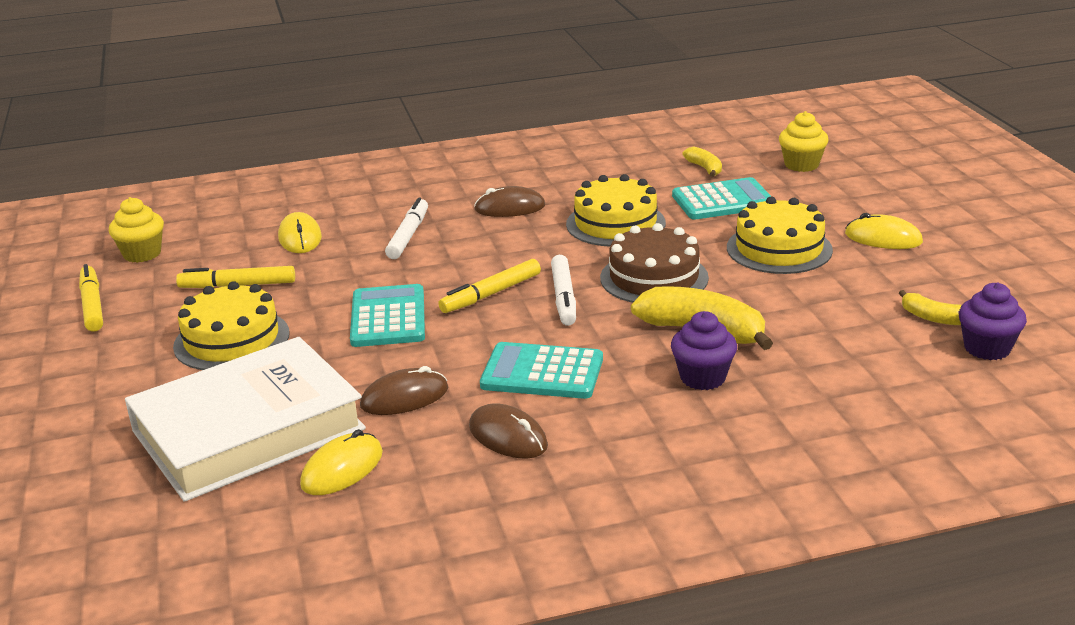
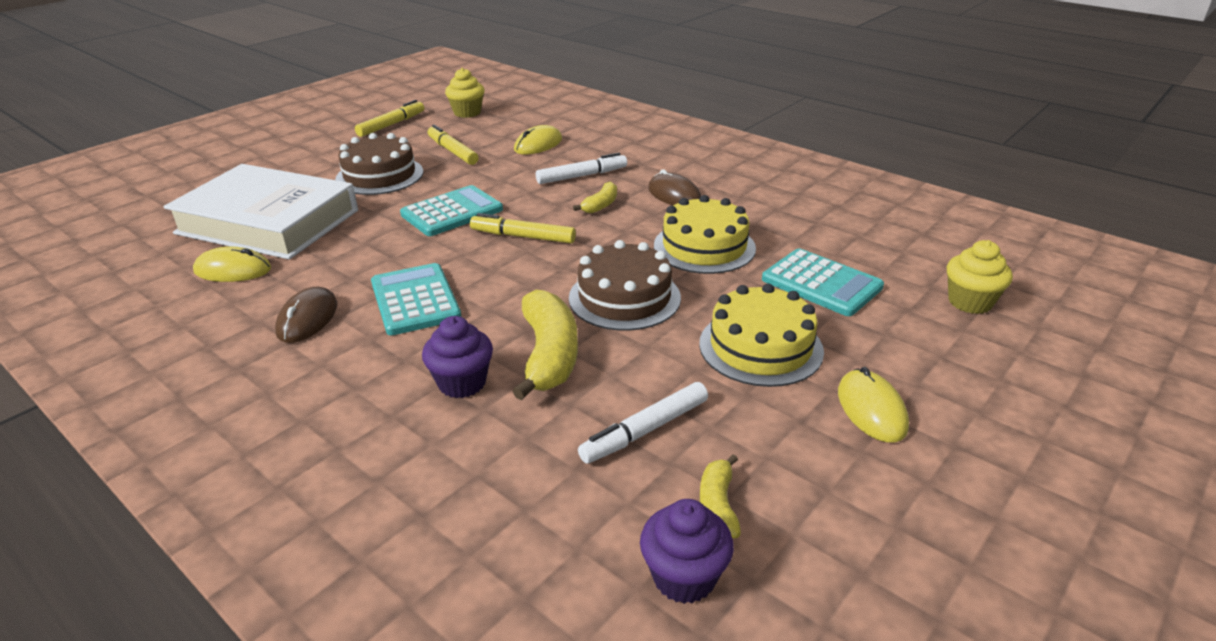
camera: 55 degrees right, 5 degrees up
yellow cake [173,281,290,370] -> brown cake [335,133,423,195]
brown mouse [360,366,448,415] -> none
white marker [551,255,576,326] -> white marker moved to [578,382,708,464]
yellow banana [683,146,722,177] -> yellow banana moved to [573,182,617,213]

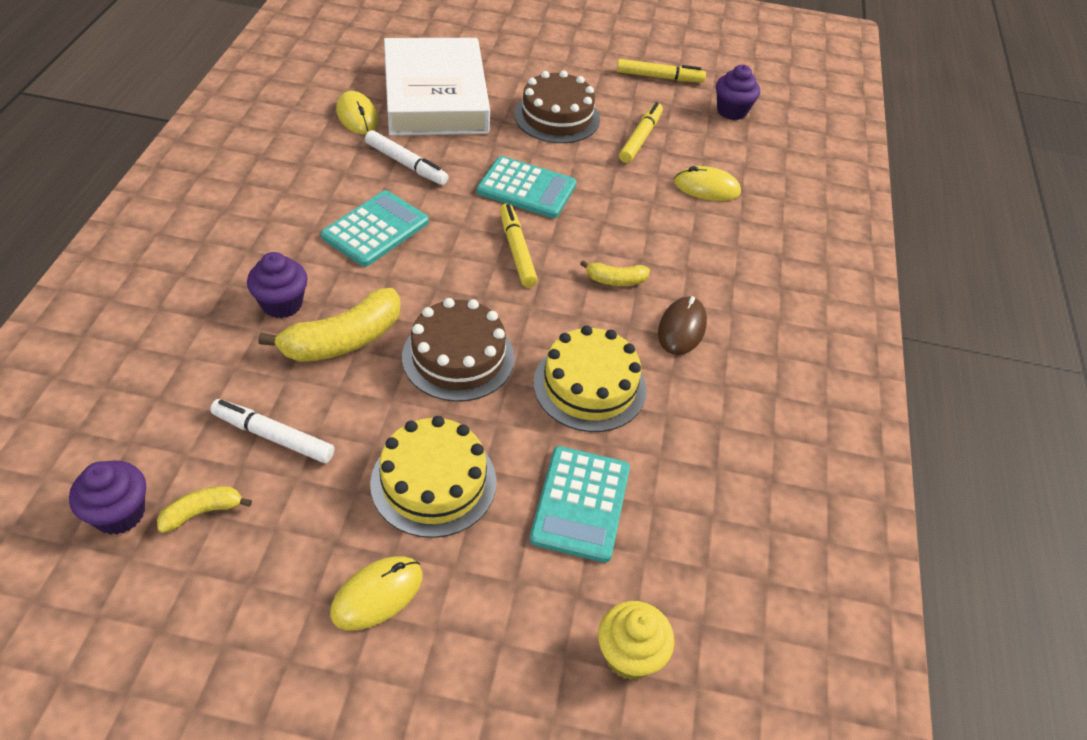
camera: 55 degrees right, 15 degrees up
brown mouse [275,287,337,343] -> none
yellow cupcake [445,68,484,118] -> purple cupcake [716,65,760,120]
white marker [536,153,627,184] -> white marker moved to [365,130,449,185]

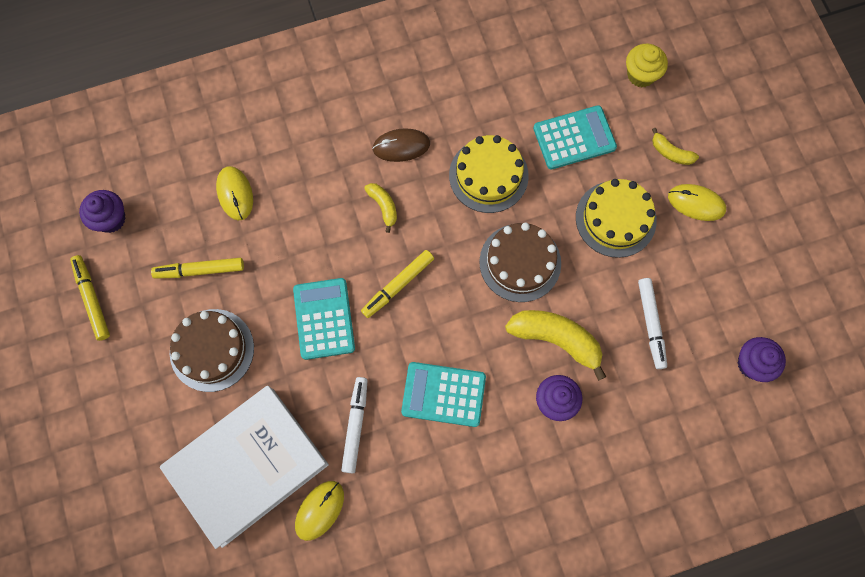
camera: 115 degrees left, 25 degrees up
yellow banana [157,486,252,533] -> yellow banana moved to [652,128,699,165]

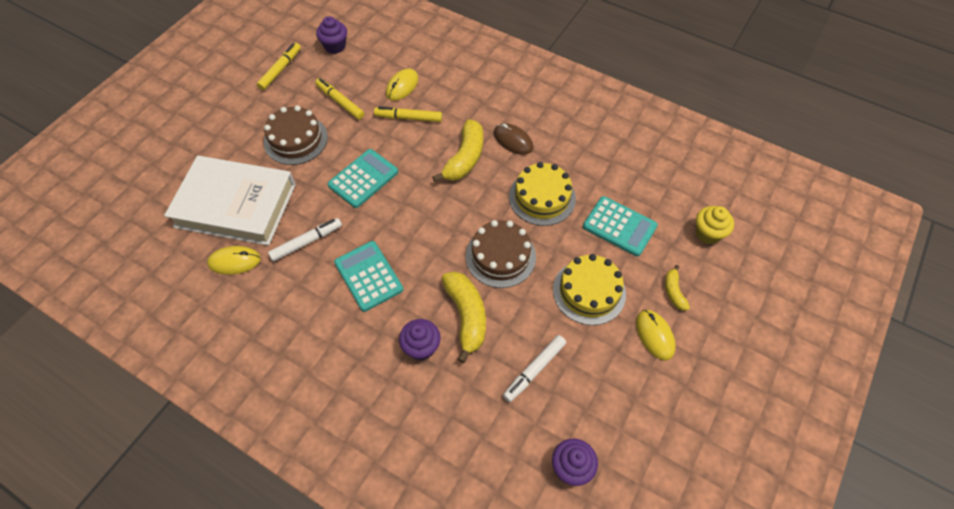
camera: 50 degrees right, 15 degrees down
yellow marker [361,250,434,318] -> yellow marker moved to [374,106,442,122]
yellow banana [364,183,397,233] -> yellow banana [433,119,483,182], size x1.90

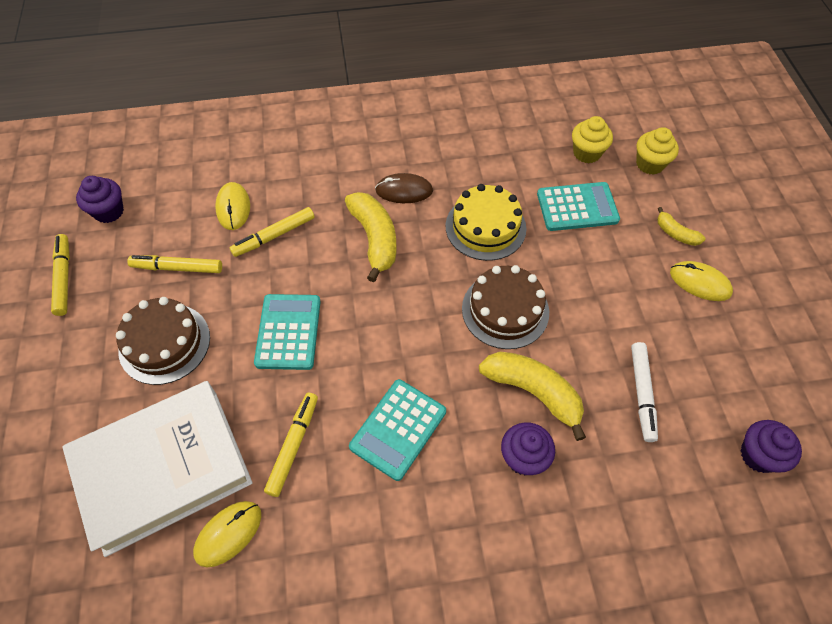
camera: 40 degrees left, 0 degrees up
white marker [268,218,342,261] -> yellow marker [264,393,318,497]
turquoise calculator [334,241,403,312] -> turquoise calculator turned 75 degrees counterclockwise [349,379,446,481]
yellow cake [553,254,626,325] -> none
none -> yellow cupcake [572,116,613,163]

